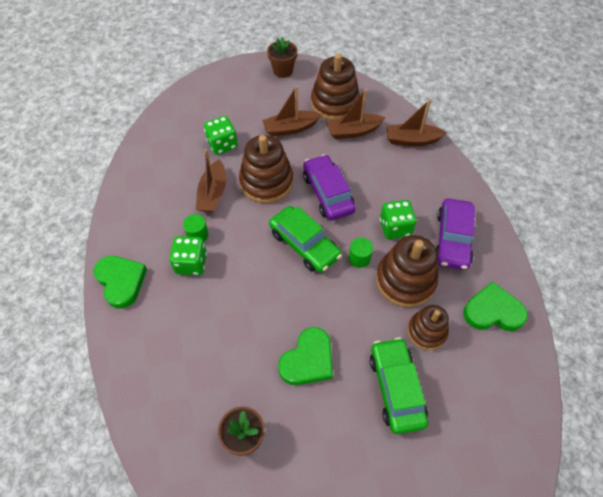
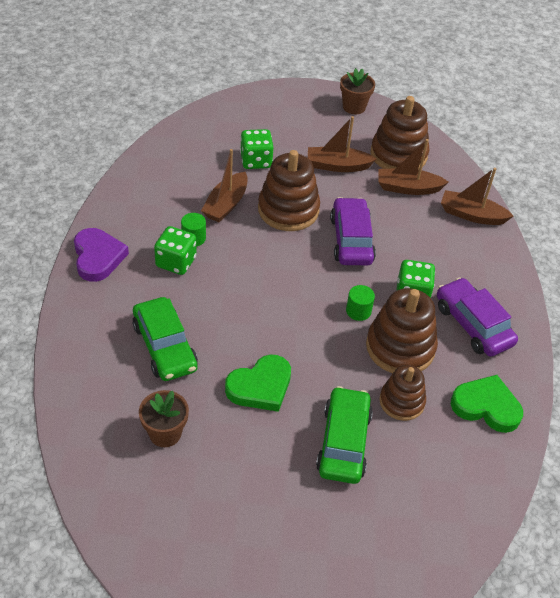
camera: 15 degrees right, 10 degrees down
green heart [93,256,147,309] -> purple heart [74,228,129,282]
green car [269,206,342,273] -> green car moved to [133,297,198,381]
purple car [436,198,475,270] -> purple car turned 120 degrees clockwise [437,277,518,357]

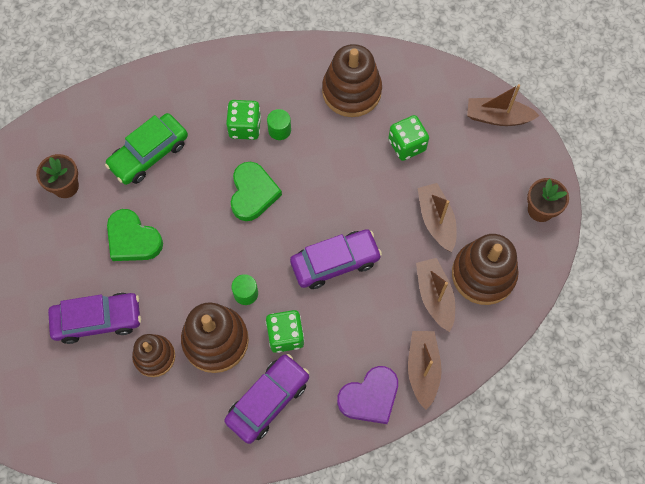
camera: 75 degrees right, 20 degrees up
purple heart [74,228,129,282] -> purple heart moved to [337,366,398,424]
brown boat [201,149,248,222] -> brown boat moved to [467,84,539,126]
brown stacking toy [258,150,320,231] -> brown stacking toy moved to [322,44,382,117]
green car [316,386,373,484] -> purple car [48,293,141,344]
green heart [451,375,523,433] -> green heart moved to [231,162,282,221]

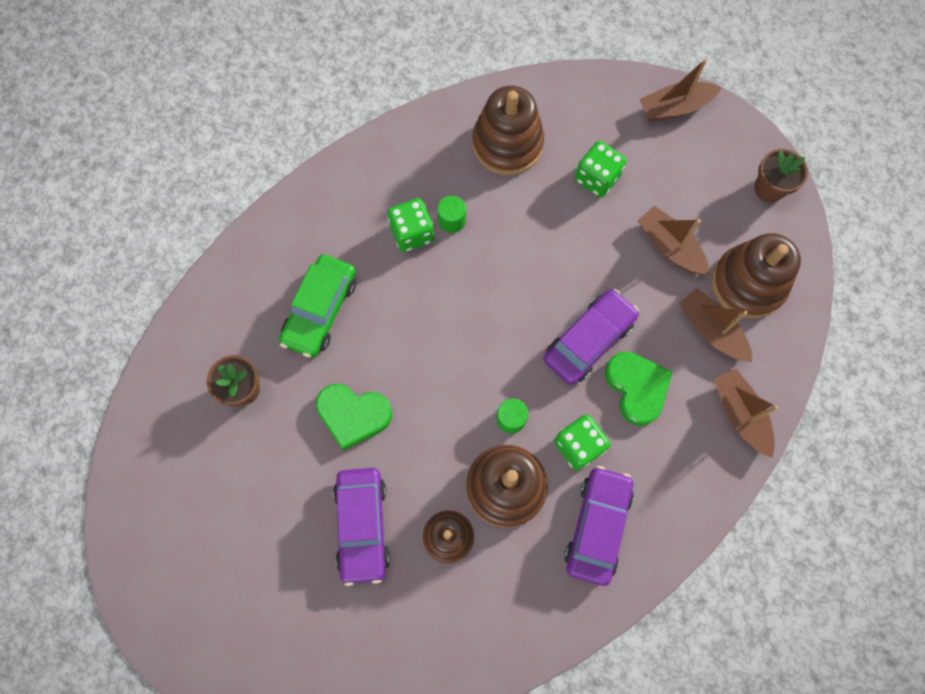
camera: 25 degrees left, 5 degrees up
purple car [48,293,141,344] -> purple car turned 120 degrees clockwise [333,468,390,586]
green heart [231,162,282,221] -> green heart moved to [605,352,672,426]
purple heart [337,366,398,424] -> none

